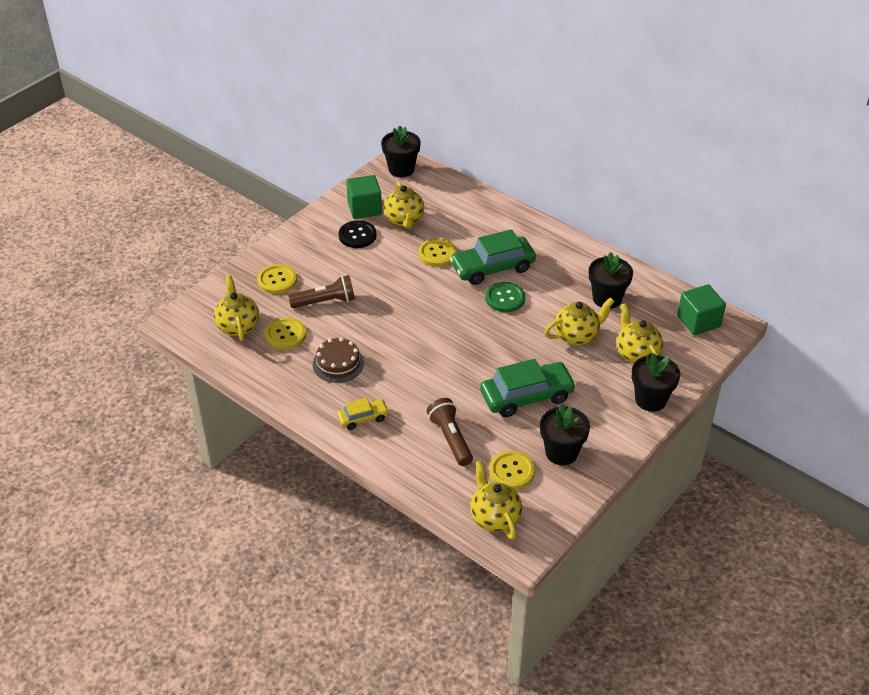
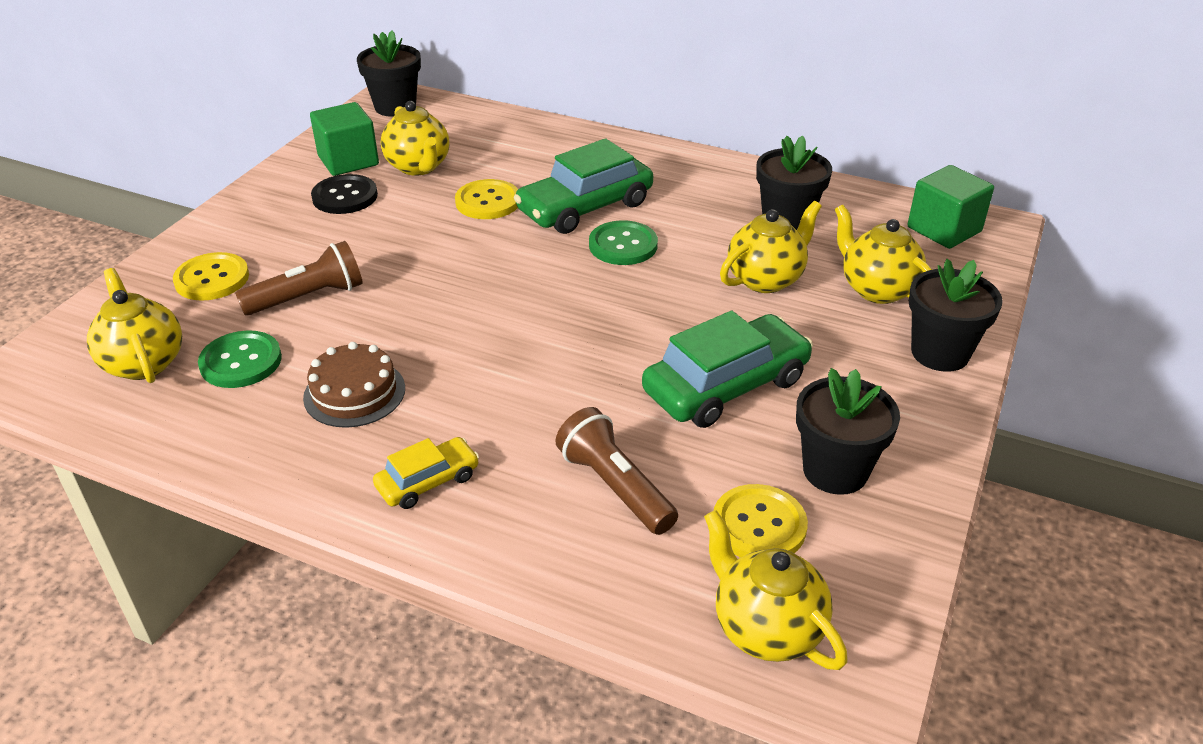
camera: 15 degrees left, 5 degrees down
yellow button [265,317,306,350] -> green button [198,331,282,388]

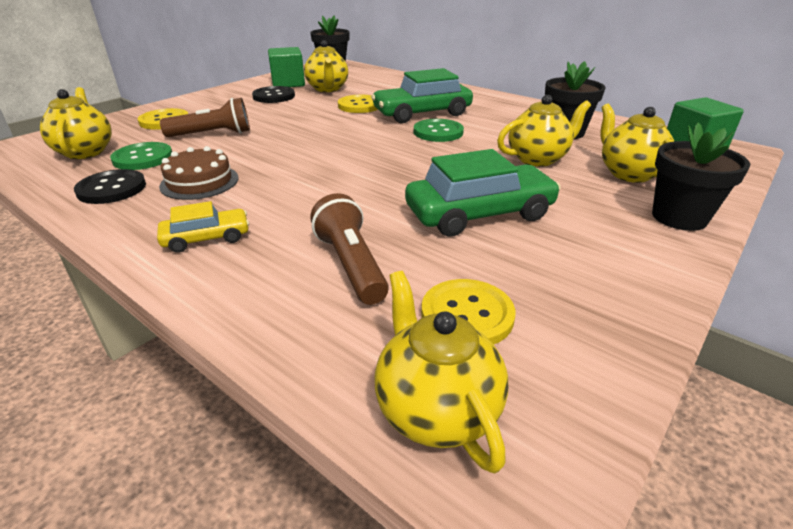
camera: 15 degrees right, 5 degrees down
black flower pot [796,368,900,495] -> none
none -> black button [74,169,146,204]

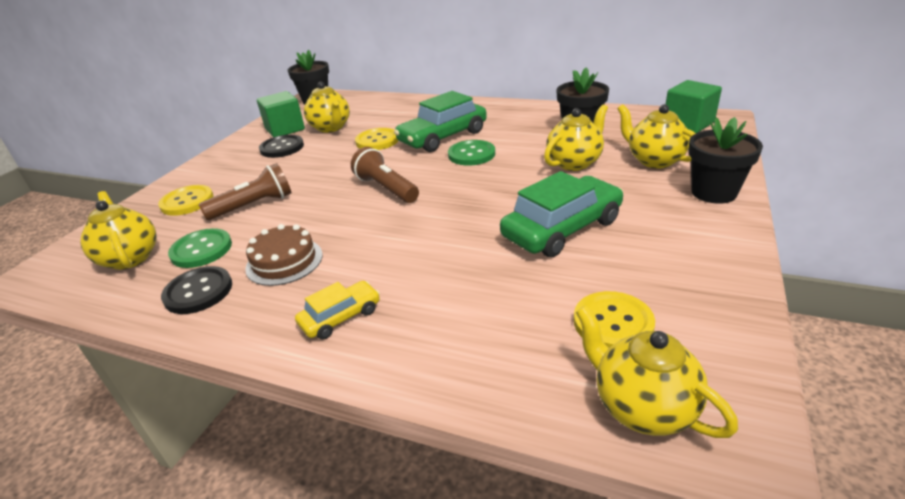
camera: 15 degrees left, 0 degrees up
brown flashlight [310,193,389,305] -> brown flashlight moved to [351,147,419,203]

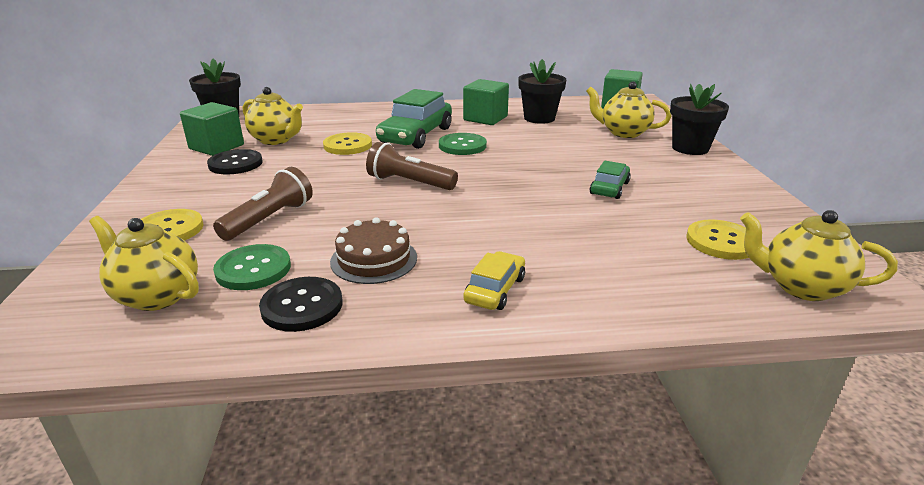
camera: 30 degrees left, 5 degrees down
green car [500,171,623,257] -> green car [590,161,631,199], size x0.54
yellow teapot [544,105,608,171] -> none
none -> green cube [463,79,509,125]

